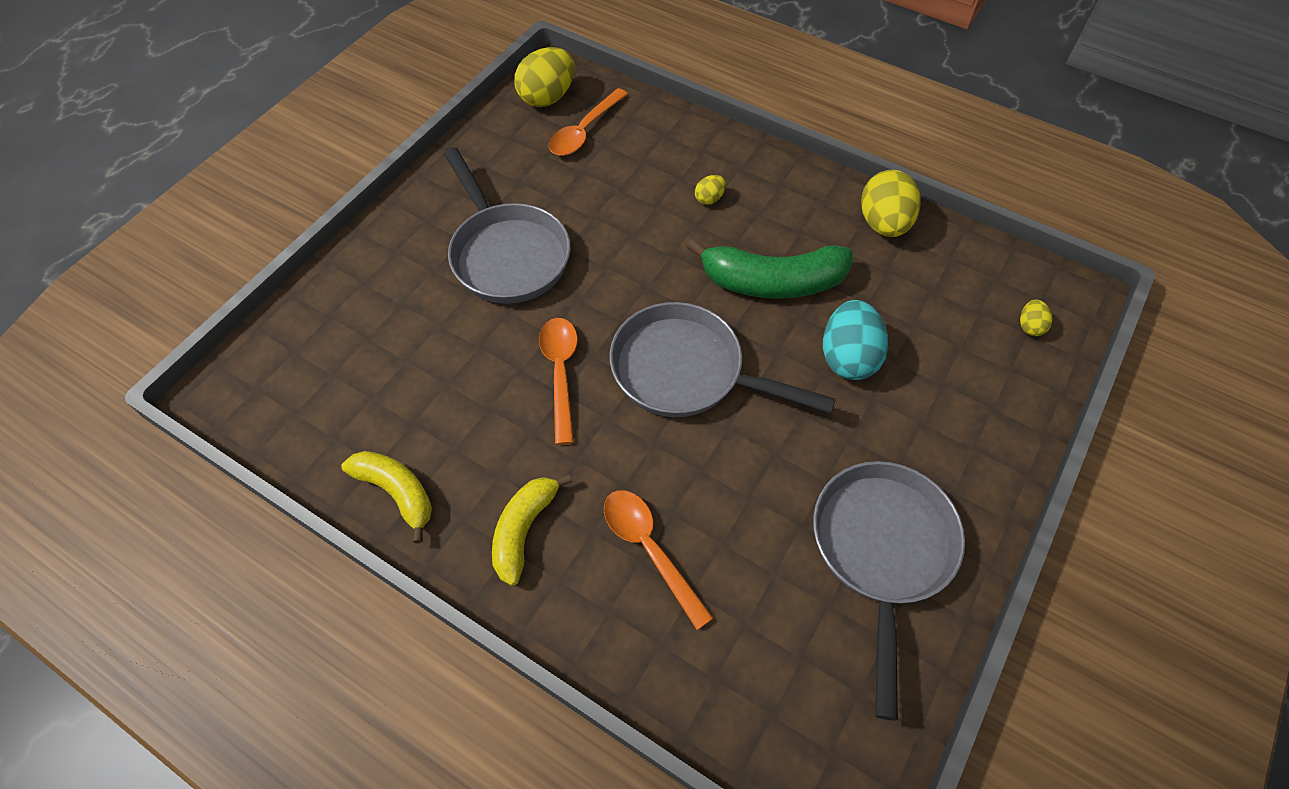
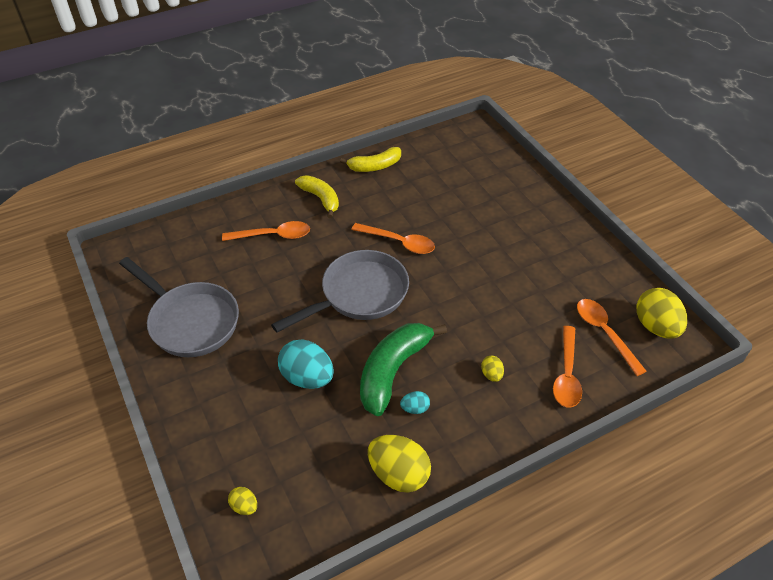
camera: 120 degrees right, 10 degrees down
grey pan [444,148,571,304] -> none
none -> turquoise egg [400,391,430,414]
none -> orange spoon [553,326,582,408]

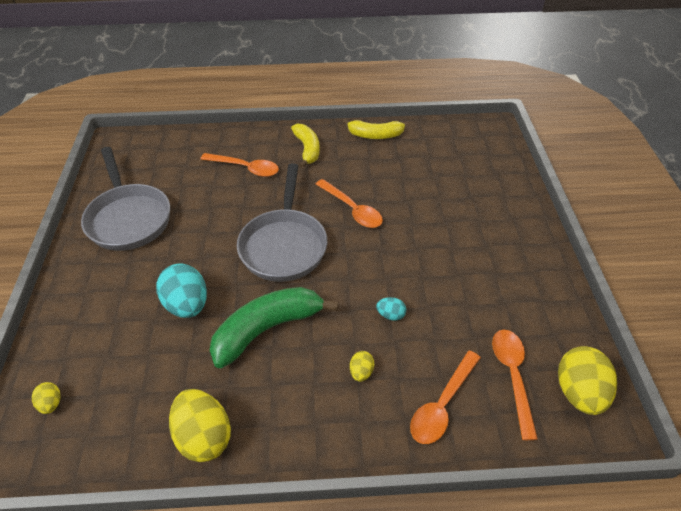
camera: 25 degrees right, 0 degrees up
grey pan [271,250,409,333] -> grey pan turned 105 degrees clockwise [237,163,328,282]
turquoise egg [400,391,430,414] -> turquoise egg moved to [376,297,406,321]

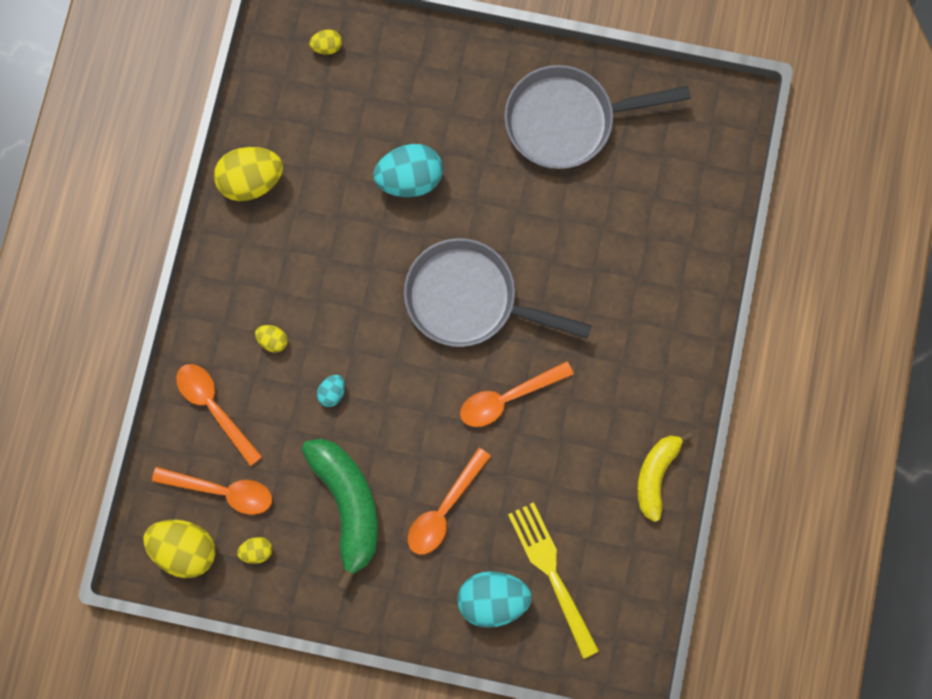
camera: 105 degrees right, 30 degrees up
orange spoon [201,153,279,177] -> orange spoon moved to [408,448,491,555]
green banana [210,287,339,368] -> green banana moved to [302,439,378,590]
yellow banana [291,124,320,168] -> none
none -> yellow egg [237,537,272,564]
none -> turquoise egg [458,571,532,628]
none -> yellow fork [508,502,599,659]

